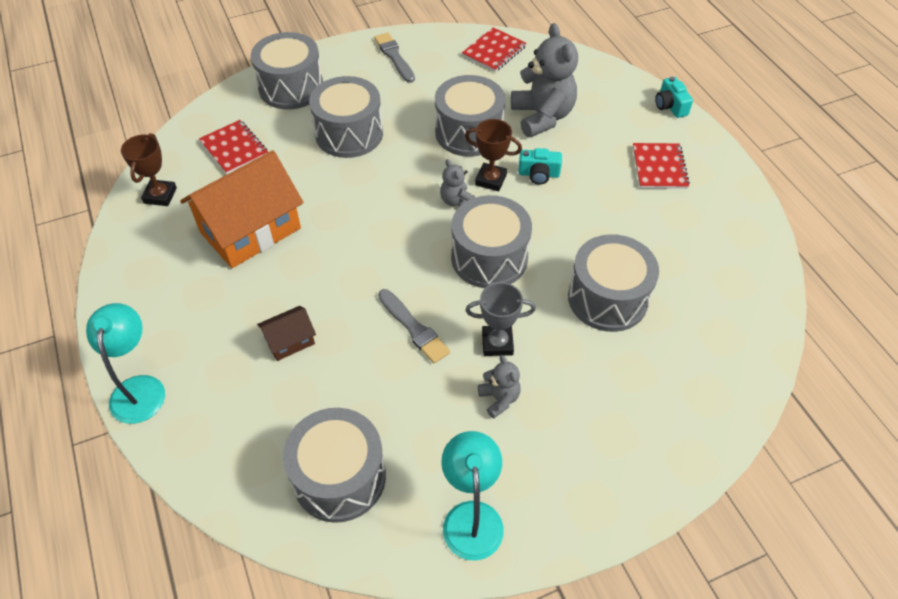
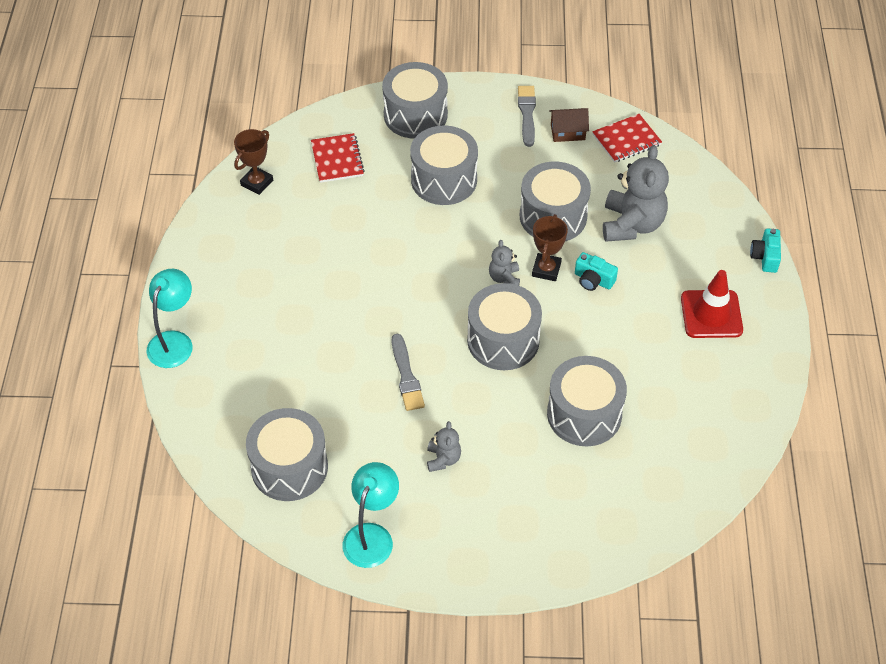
camera: 25 degrees right, 0 degrees up
orange house [180,150,304,268] -> none
brown house [257,306,316,361] -> brown house moved to [549,108,589,142]
brown trophy [465,119,522,191] -> brown trophy turned 60 degrees clockwise [532,214,568,281]
grey trophy [465,282,536,356] -> none
red notebook [633,143,690,189] -> red traffic cone [681,270,743,338]

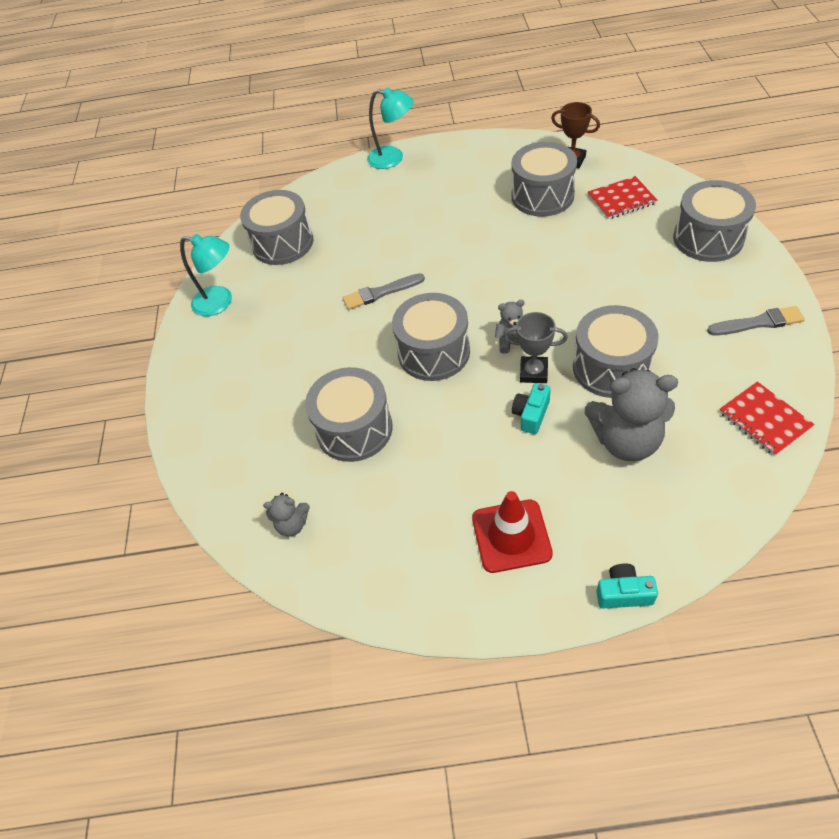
camera: 90 degrees right, 0 degrees up
grey drum [410,126,478,205] -> grey drum moved to [512,142,577,217]
grey teddy bear [427,421,461,472] -> grey teddy bear moved to [263,493,310,536]
brown trophy [532,214,568,281] -> grey trophy [503,312,568,383]
brown house [549,108,589,142] -> none

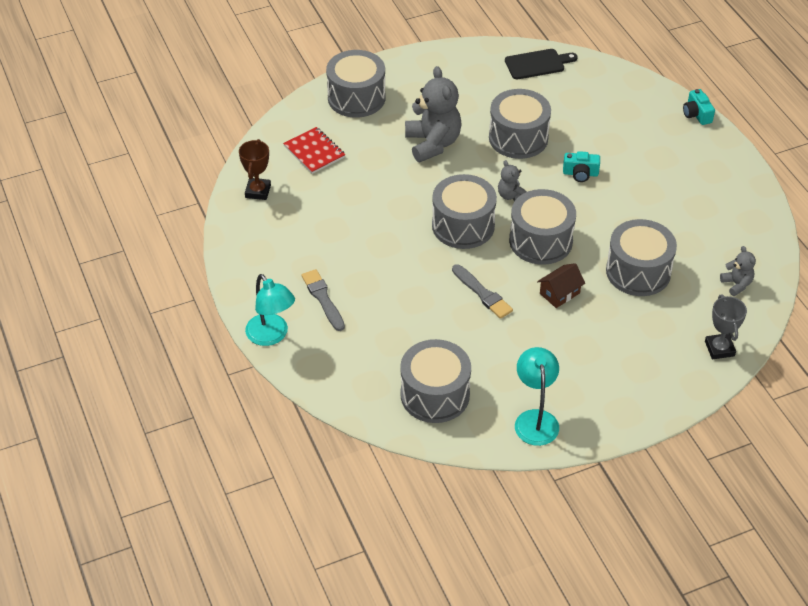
camera: 115 degrees left, 5 degrees down
turquoise lamp [367,87,414,169] -> turquoise lamp turned 150 degrees clockwise [245,274,295,346]
red traffic cone [472,491,553,573] -> none
grey trophy [503,312,568,383] -> grey trophy moved to [705,294,747,359]
grey drum [512,142,577,217] -> grey drum moved to [432,174,497,249]
grey teddy bear [585,368,678,461] -> grey teddy bear moved to [405,66,462,162]
grey brush [707,306,805,335] -> grey brush moved to [301,269,345,331]
red notebook [719,382,815,456] -> black cutting board [505,49,577,79]
none -> brown house [537,263,585,308]

